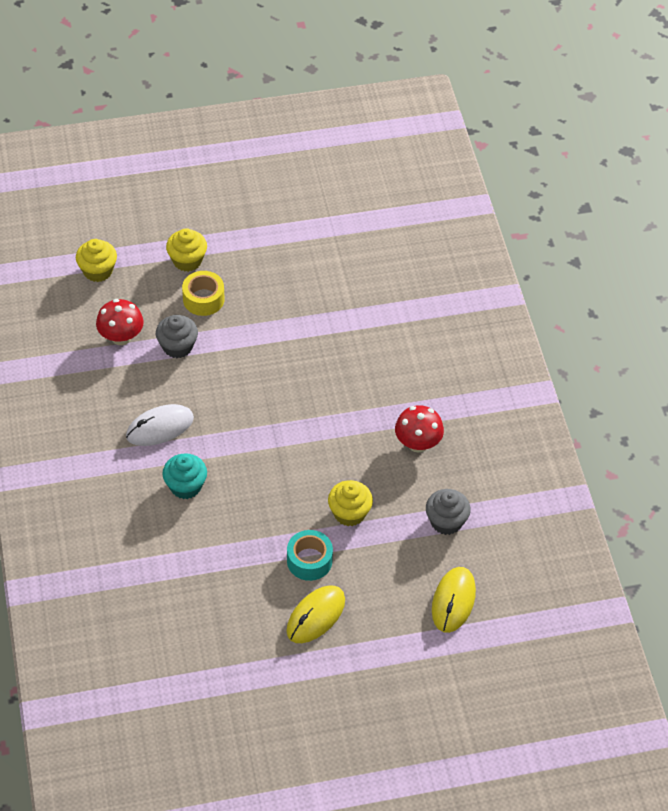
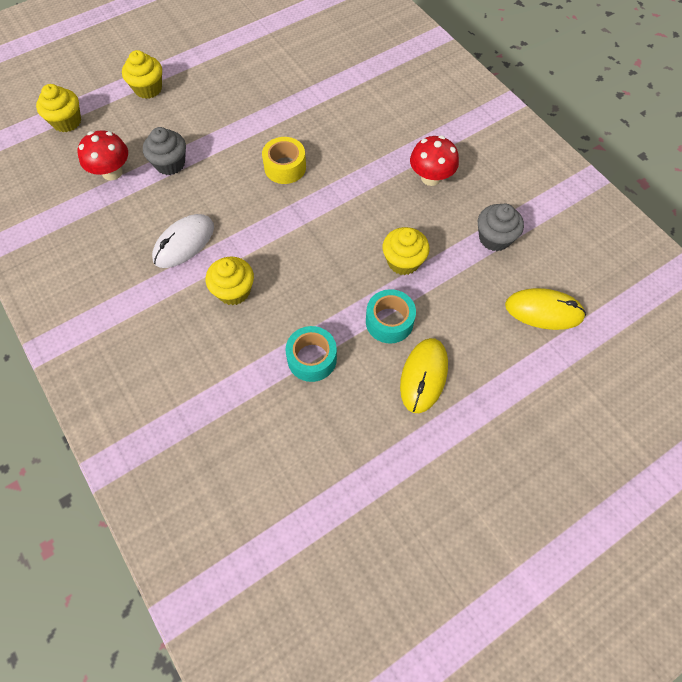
camera: 20 degrees left, 10 degrees up
turquoise cupcake [162,453,207,499] -> yellow cupcake [206,257,254,305]
yellow tape [182,271,224,316] -> yellow tape moved to [262,137,306,184]
yellow mouse [432,567,476,633] -> yellow mouse turned 75 degrees counterclockwise [505,288,586,330]
none -> turquoise tape [285,326,337,382]

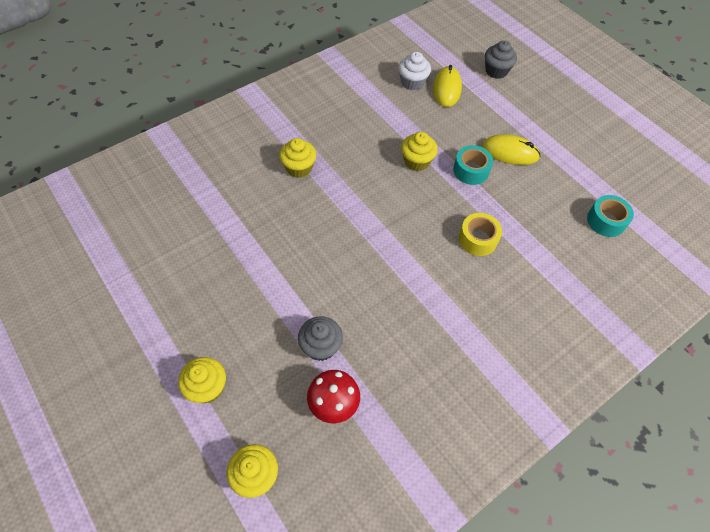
camera: 95 degrees left, 5 degrees down
white mouse [152,214,214,268] -> none
yellow cupcake [206,257,254,305] -> yellow cupcake moved to [279,138,316,178]
yellow tape [262,137,306,184] -> yellow tape moved to [459,213,502,256]
turquoise tape [285,326,337,382] -> turquoise tape moved to [587,195,634,237]
red mushroom [410,135,459,186] -> none
grey cupcake [478,203,524,251] -> grey cupcake moved to [485,40,517,79]
none -> white cupcake [398,52,431,90]

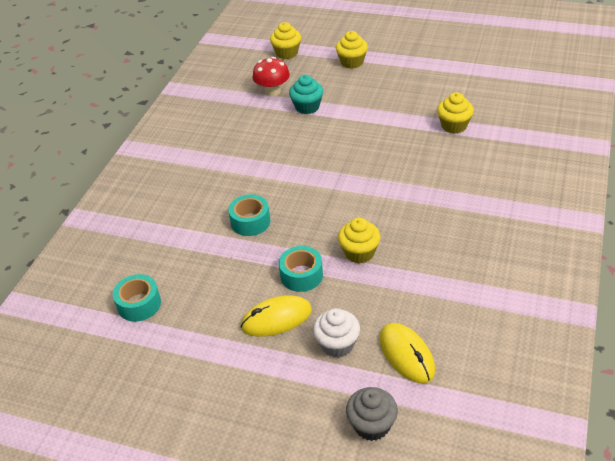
camera: 150 degrees right, 15 degrees down
yellow cupcake [279,138,316,178] -> yellow cupcake moved to [437,92,474,134]
grey cupcake [298,316,343,361] -> turquoise cupcake [289,75,323,114]
white cupcake [398,52,431,90] -> white cupcake moved to [313,308,360,358]
yellow tape [459,213,502,256] -> turquoise tape [228,194,270,236]

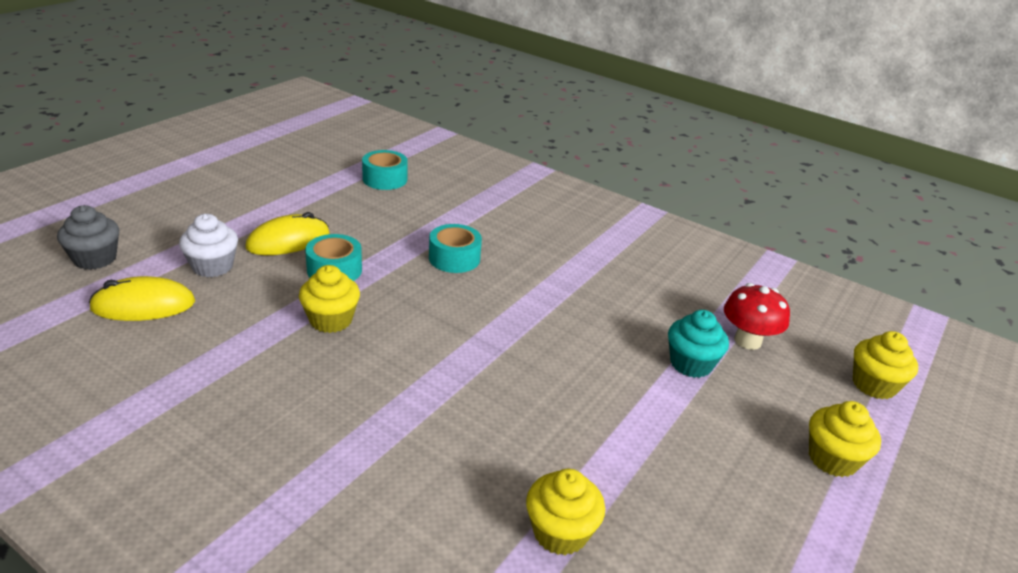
camera: 100 degrees right, 10 degrees down
yellow mouse [241,296,312,337] -> yellow mouse turned 60 degrees clockwise [246,212,330,255]

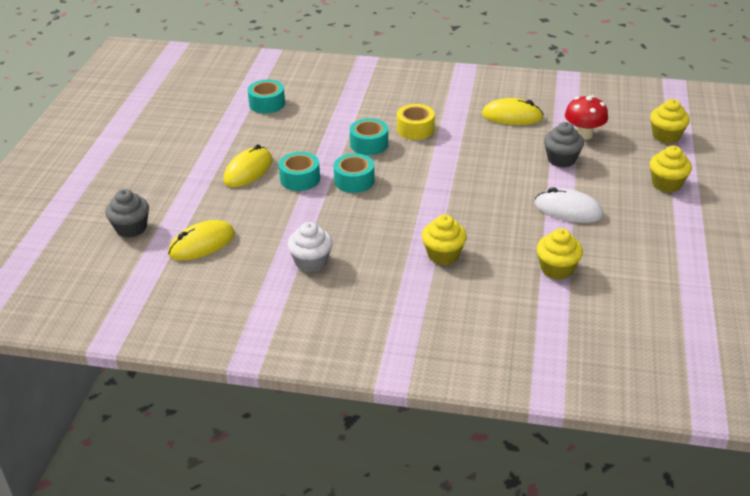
camera: 20 degrees left, 5 degrees up
white cupcake [179,214,238,277] -> white cupcake moved to [287,222,333,272]
yellow cupcake [299,265,360,333] -> yellow cupcake moved to [422,215,467,265]
turquoise cupcake [668,310,729,378] -> grey cupcake [544,122,584,167]
none -> turquoise tape [333,153,375,193]
none -> yellow tape [397,104,435,140]
none -> yellow mouse [482,98,544,125]
none -> white mouse [535,187,603,223]

